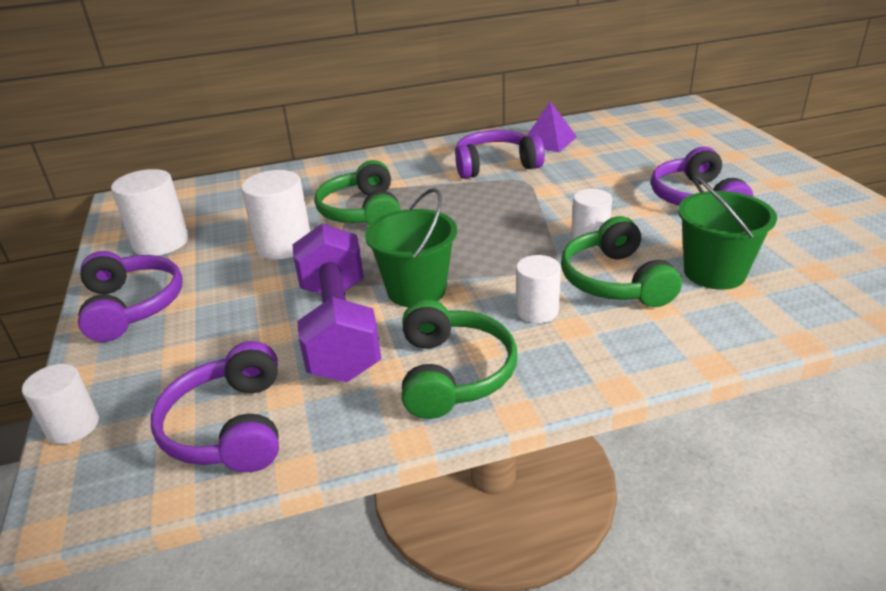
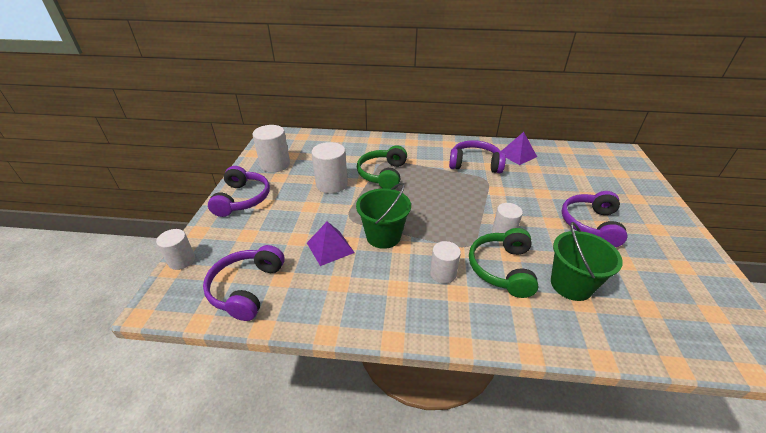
camera: 20 degrees right, 5 degrees up
purple dumbbell [292,223,381,382] -> purple pyramid [307,221,355,266]
green headphones [402,299,517,419] -> none

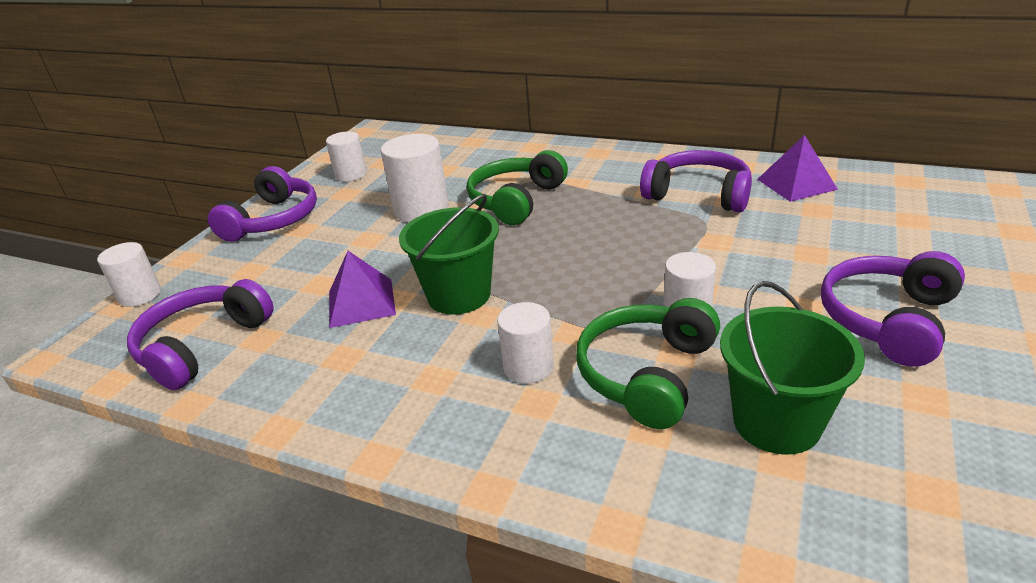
camera: 20 degrees right, 5 degrees down
white cylinder [252,125,290,172] -> white cylinder [326,132,367,182], size x0.64

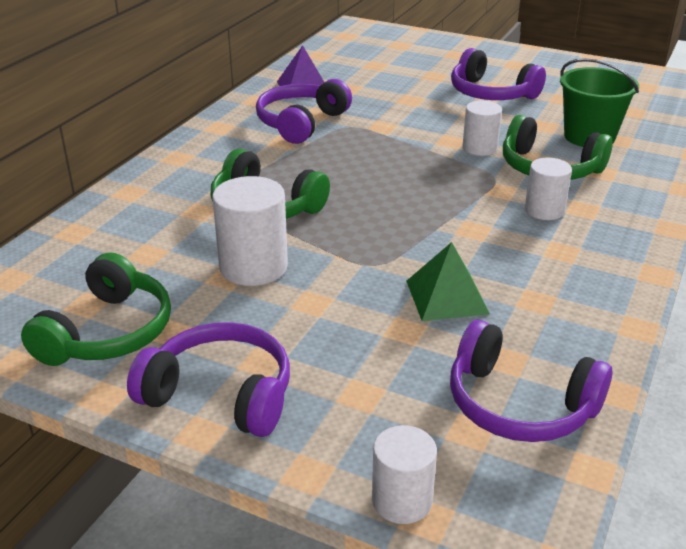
camera: 90 degrees left, 0 degrees up
white cylinder [326,132,367,182] -> green headphones [21,252,171,366]
purple pyramid [329,251,396,328] -> green pyramid [406,242,490,321]
green bucket [399,194,499,315] -> none

